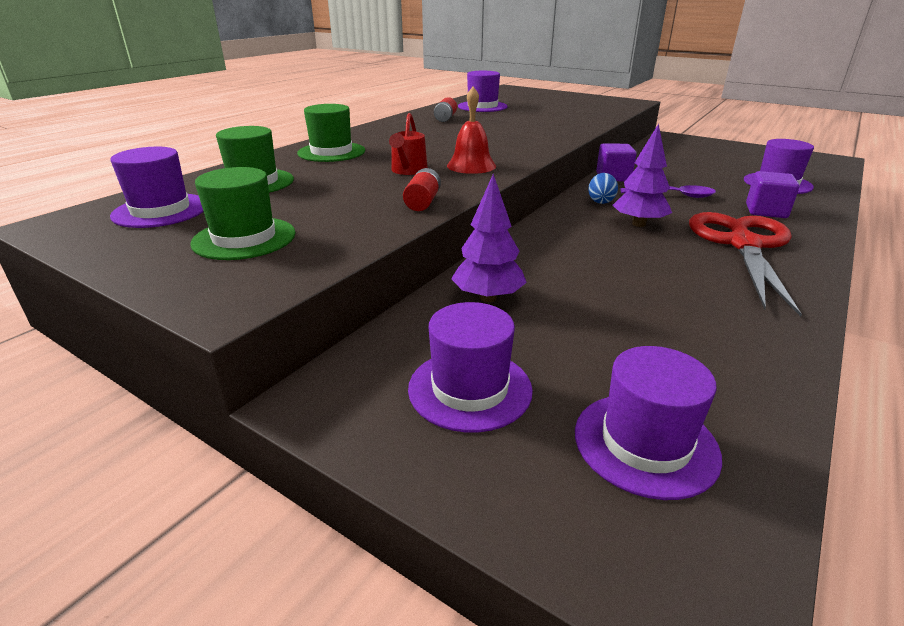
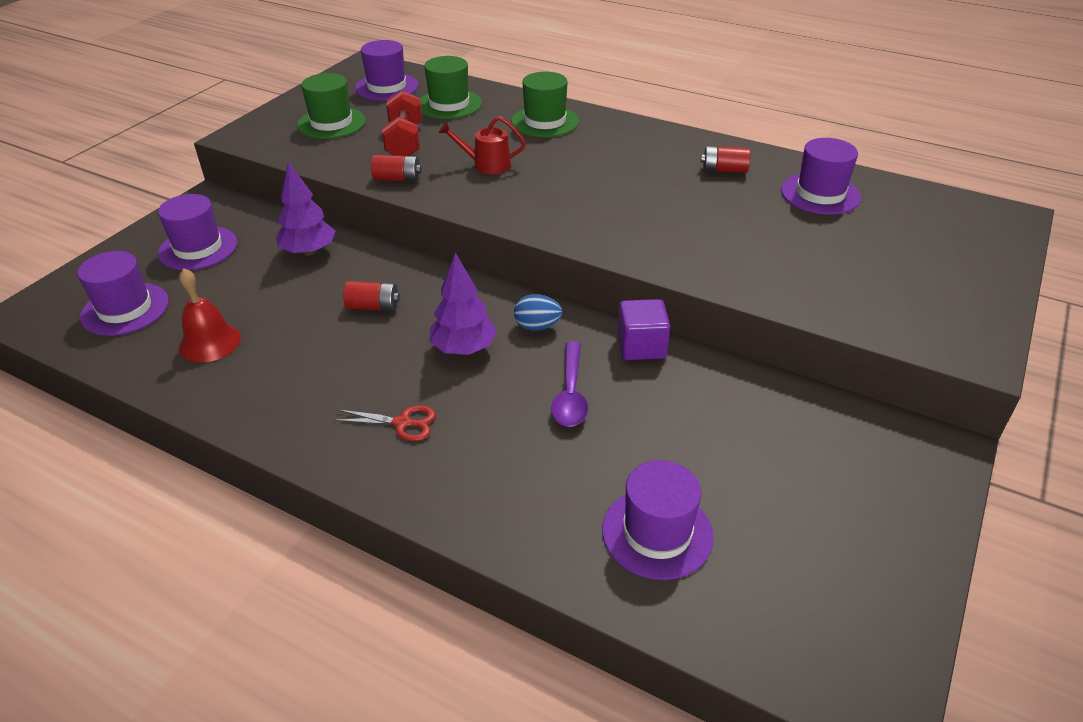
camera: 85 degrees right, 10 degrees up
red bell [447,87,496,174] -> red bell moved to [179,268,241,363]
red scissors [689,212,802,317] -> red scissors [334,405,436,441], size x0.41
purple cube [746,171,800,218] -> none
none -> red battery [343,281,400,311]
none -> red dumbbell [382,90,422,156]

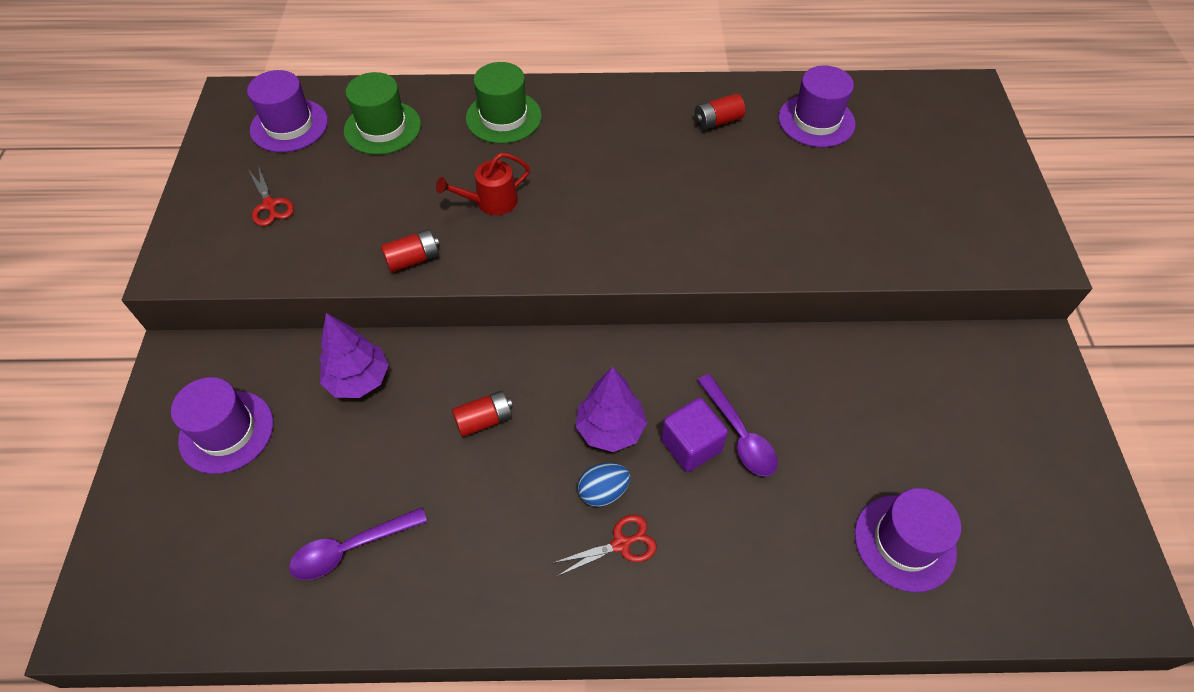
camera: 30 degrees left, 15 degrees up
purple hat [77,251,169,336] -> none
red bell [179,268,241,363] -> purple spoon [289,507,427,580]
green hat [297,73,366,139] -> red scissors [249,165,294,226]
red dumbbell [382,90,422,156] -> none
blue egg [514,294,562,330] -> blue egg moved to [578,463,630,507]
purple cube [618,299,670,360] -> purple cube moved to [661,398,728,472]

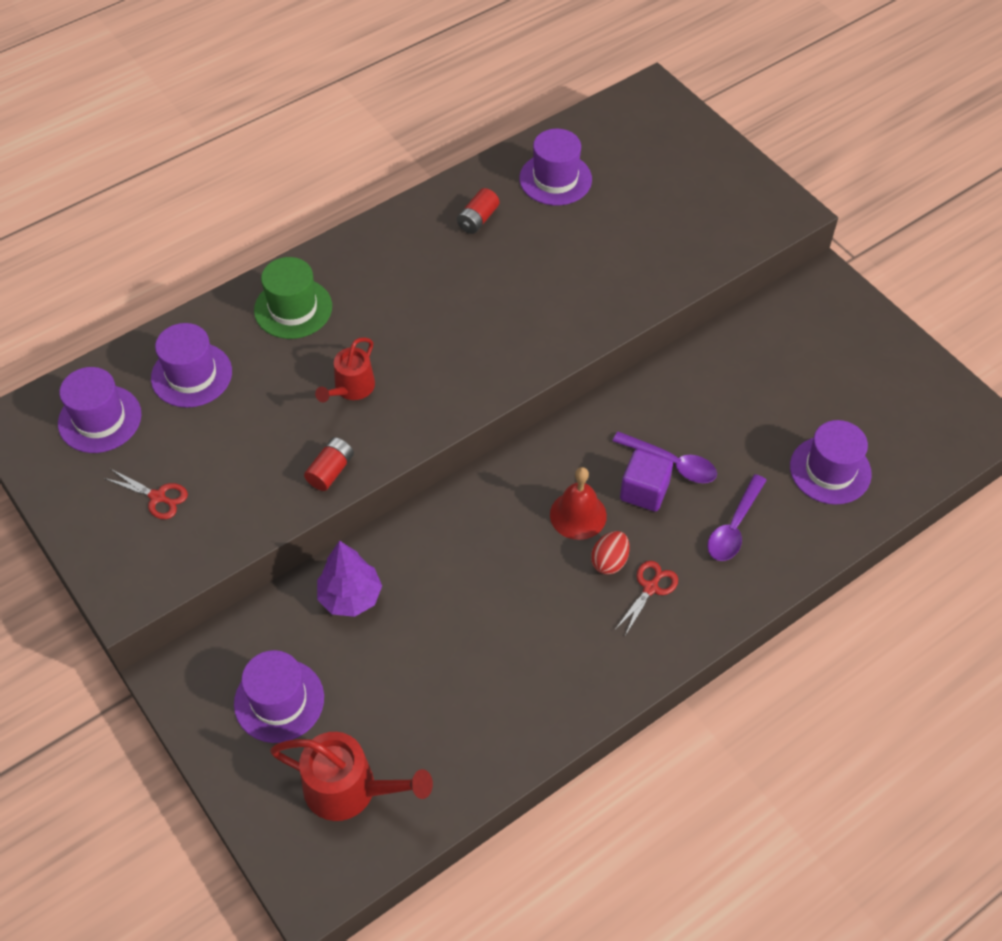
camera: 35 degrees left, 0 degrees up
purple spoon [289,507,427,580] -> purple spoon moved to [707,474,767,561]
green hat [344,72,421,155] -> purple hat [151,323,232,408]
red battery [452,390,513,437] -> none
purple tree [576,366,647,452] -> red bell [550,467,607,540]
blue egg [578,463,630,507] -> red egg [591,531,630,575]
none -> red watering can [270,732,433,821]

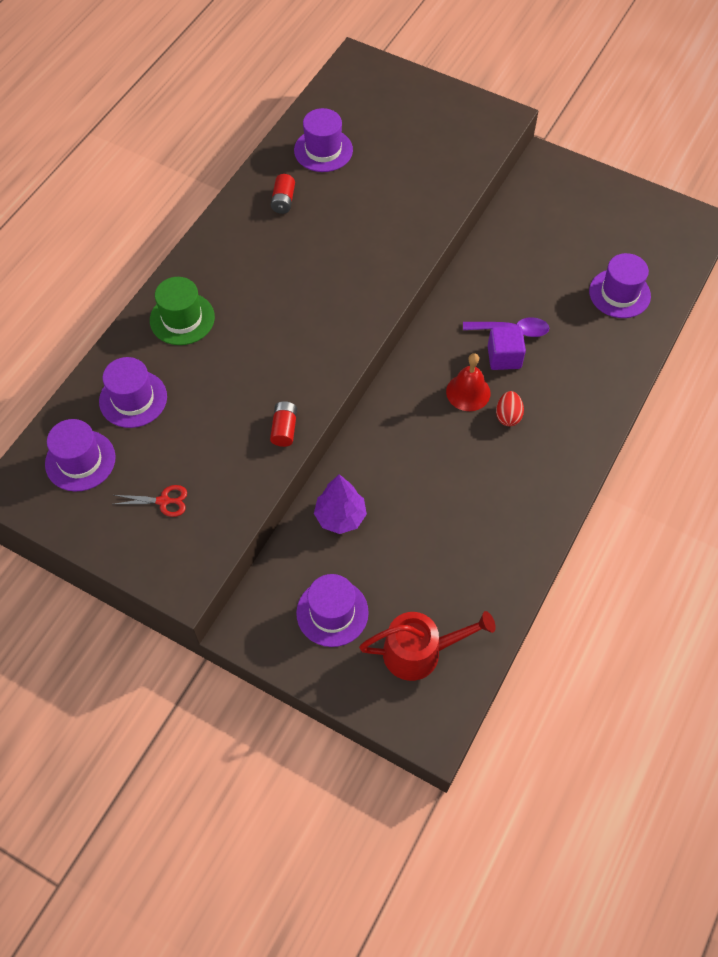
camera: 25 degrees left, 5 degrees up
red watering can [315,337,375,402] -> none
red scissors [616,561,678,636] -> none
purple spoon [707,474,767,561] -> none

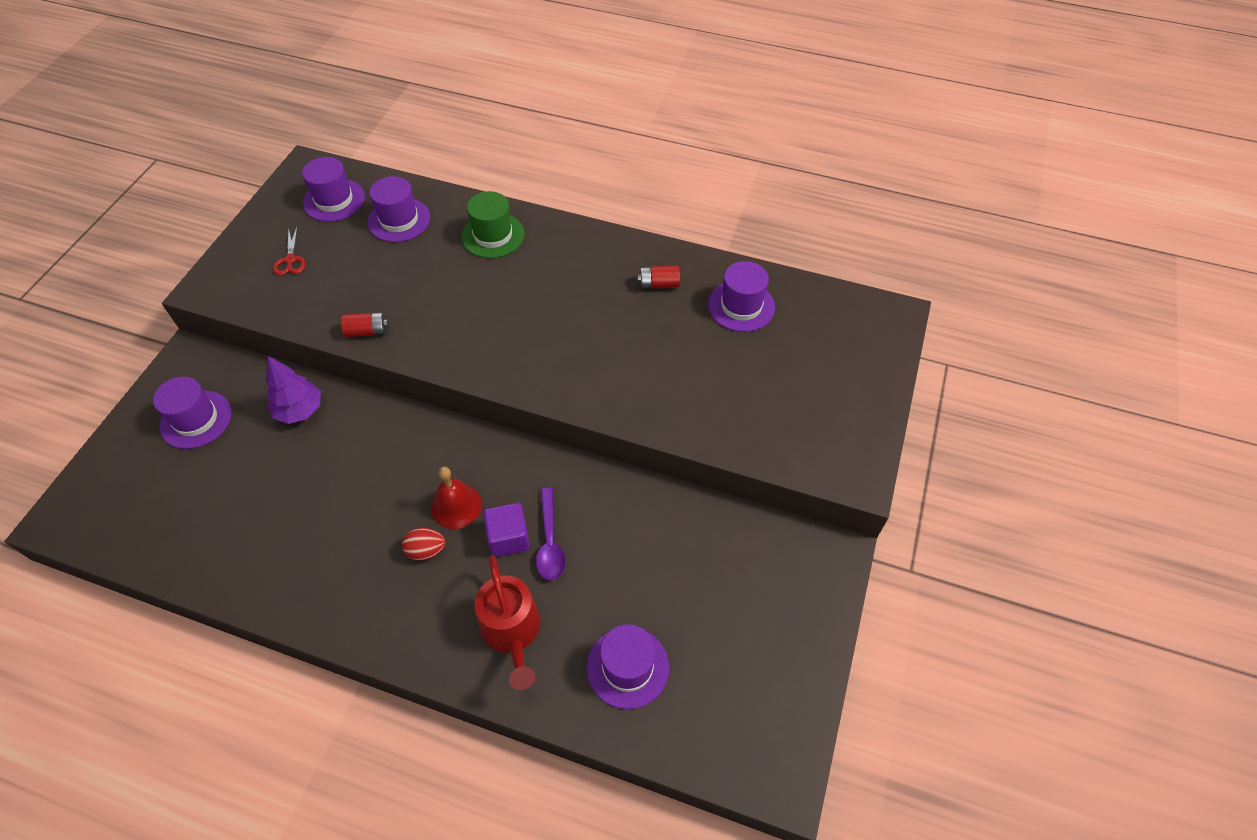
camera: 80 degrees right, 5 degrees down
red watering can [359,611,496,681] -> red watering can moved to [474,555,541,690]

